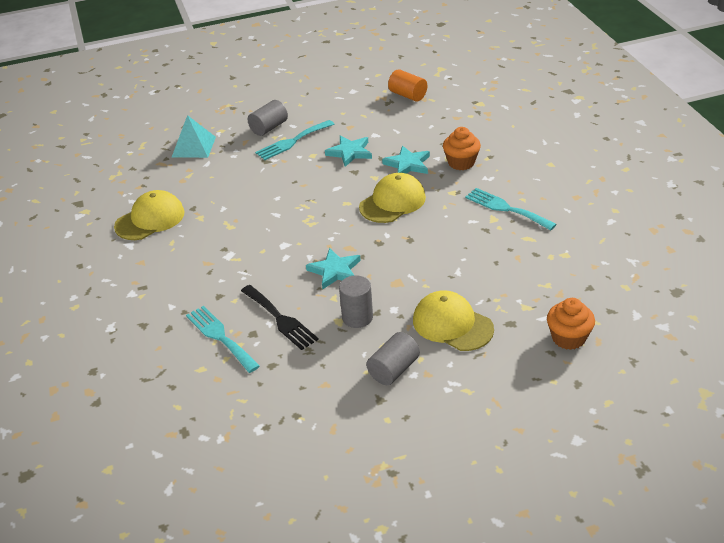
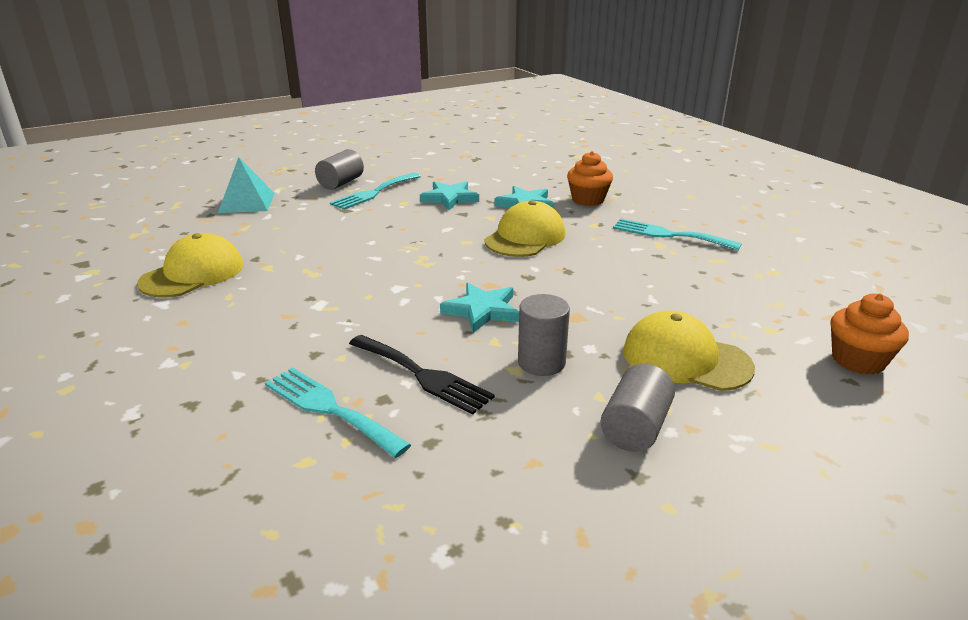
camera: 15 degrees left, 10 degrees down
orange cylinder [388,69,427,101] -> none

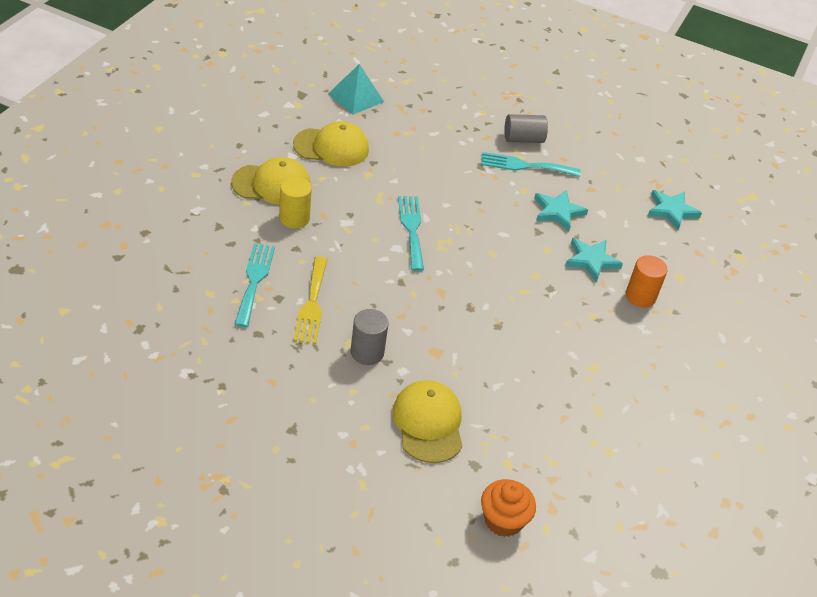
camera: 50 degrees right, 15 degrees up
turquoise pyramid [218,157,275,213] -> turquoise pyramid moved to [328,64,384,115]
black fork [349,335,495,415] -> yellow fork [293,256,328,344]
turquoise star [440,283,519,333] -> turquoise star moved to [648,190,702,230]
yellow cap [485,200,565,257] -> yellow cap moved to [231,157,311,205]
orange cupcake [567,151,613,206] -> orange cylinder [626,255,668,307]
grey cylinder [601,364,675,452] -> none
turquoise fork [613,219,742,250] -> turquoise fork moved to [398,196,424,271]
none -> yellow cylinder [279,177,312,228]

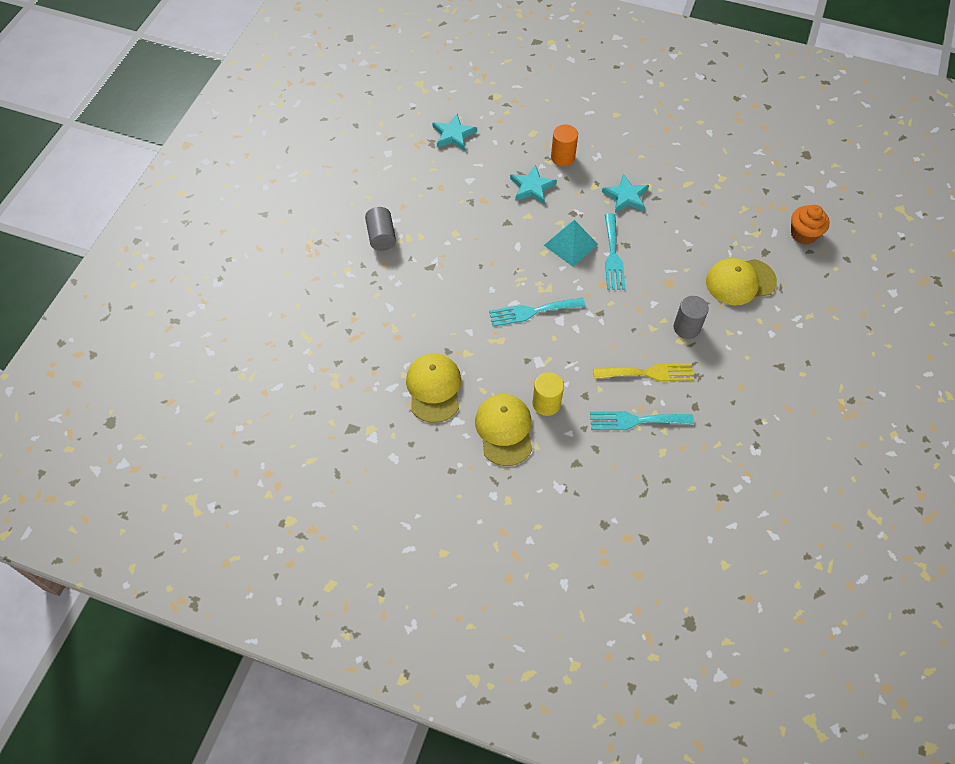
camera: 90 degrees left, 15 degrees up
turquoise pyramid [328,64,384,115] -> turquoise pyramid moved to [544,220,598,267]
turquoise fork [481,152,581,177] -> turquoise fork moved to [605,213,625,290]
turquoise star [534,190,588,231] -> turquoise star moved to [602,174,649,213]

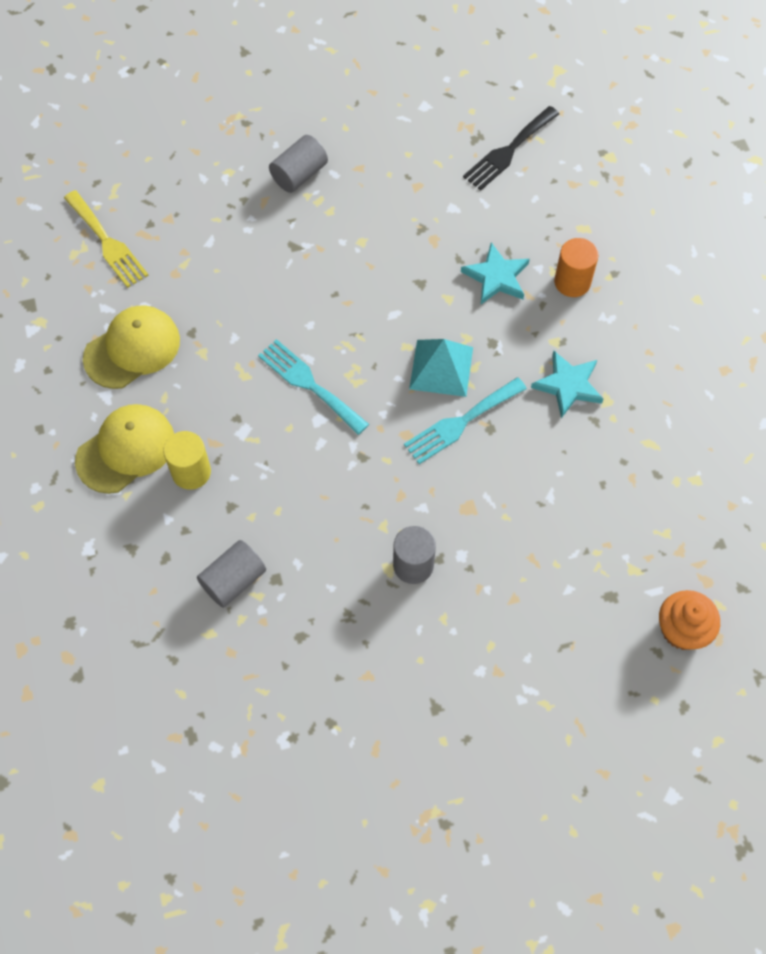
camera: 55 degrees right, 5 degrees up
turquoise star [432,114,477,151] -> black fork [463,106,559,190]
turquoise fork [590,411,694,430] -> grey cylinder [197,540,266,608]
yellow fork [593,363,694,381] -> yellow fork moved to [64,190,149,288]
yellow cap [706,258,777,305] -> none

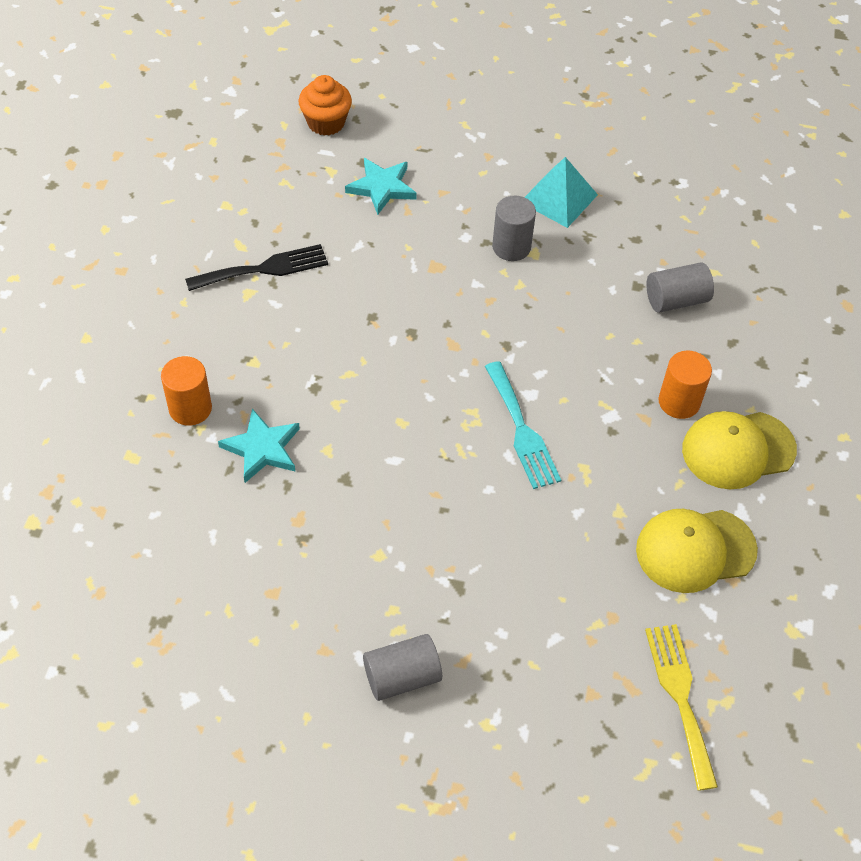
camera: 155 degrees left, 10 degrees down
yellow cylinder [163,431,211,490] -> orange cylinder [659,351,712,419]
turquoise fork [404,377,527,464] -> none
turquoise pyramid [409,339,473,397] -> turquoise pyramid moved to [525,157,598,228]
black fork [463,106,559,190] -> black fork moved to [185,244,328,291]
turquoise star [531,351,603,418] -> turquoise star moved to [345,158,417,215]

